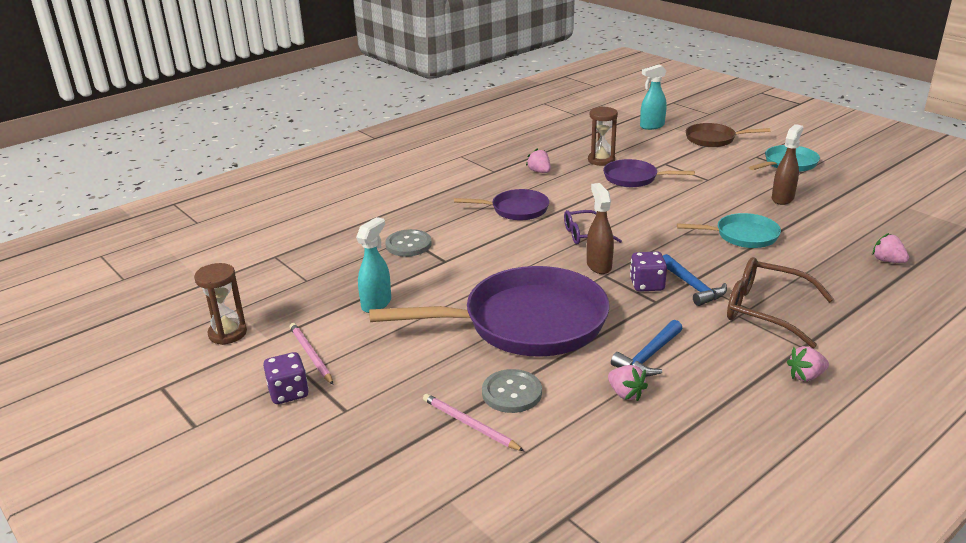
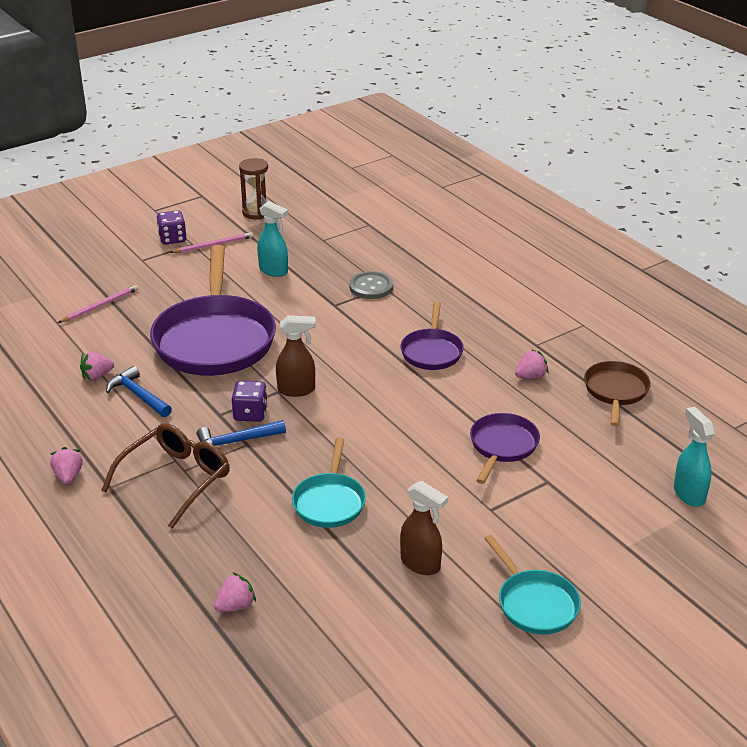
camera: 95 degrees right, 5 degrees up
grey button [482,369,542,413] -> none
purple glasses [564,210,622,245] -> none
brown hourglass [588,106,618,166] -> none
brown pan [686,123,770,147] -> brown pan moved to [584,361,651,426]

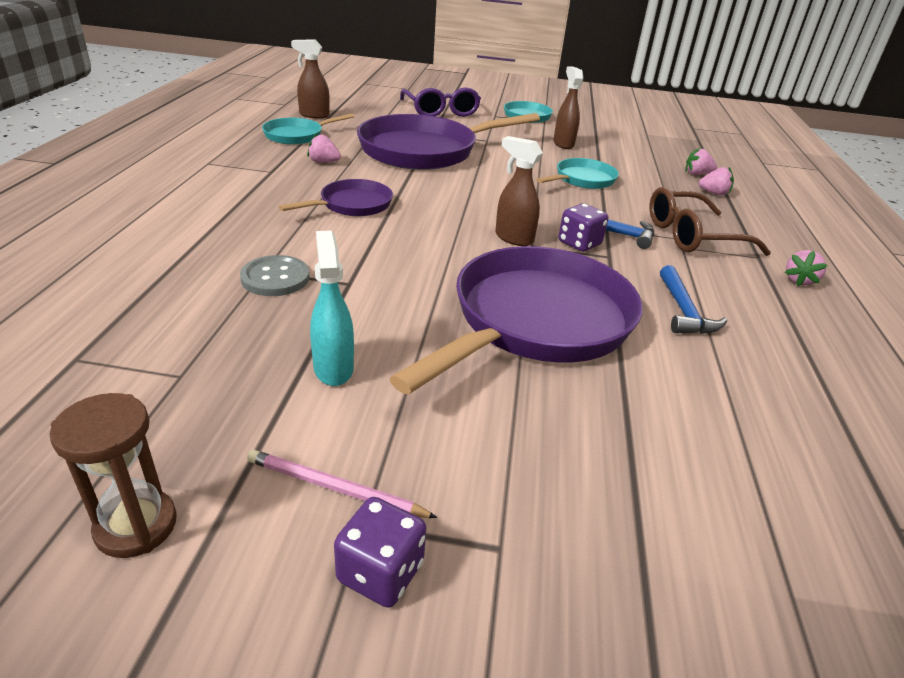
camera: 140 degrees left, 0 degrees up
pink pencil [58,285,138,323] -> none
pink strawberry [80,352,114,381] -> pink strawberry moved to [698,167,734,195]
purple pan [470,413,540,484] -> purple pan [357,113,540,170], size x1.99
brown pan [584,361,651,426] -> turquoise pan [262,114,354,145]
turquoise spray bottle [674,406,715,507] -> none
none -> brown spray bottle [291,39,330,119]
none -> purple glasses [400,87,481,117]

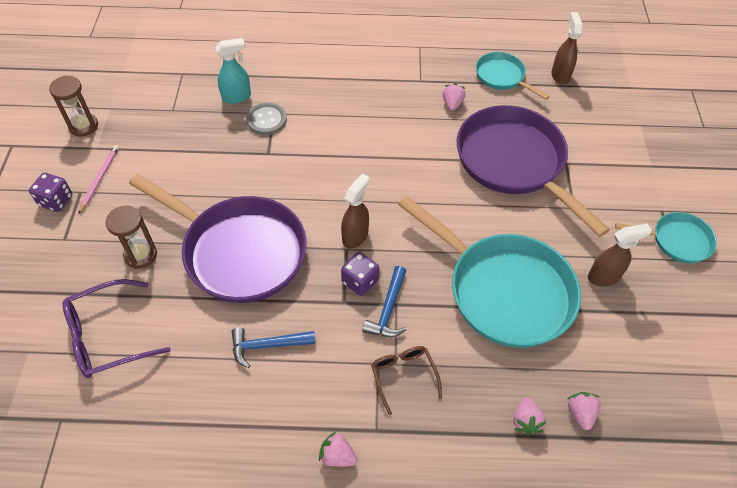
camera: 85 degrees right, 20 degrees up
purple pan [278,179,393,216] -> none
turquoise spray bottle [310,231,354,386] -> turquoise spray bottle moved to [215,38,251,104]
purple glasses [400,87,481,117] -> purple glasses moved to [62,279,170,378]
turquoise pan [536,158,619,189] -> turquoise pan [398,196,581,348], size x1.99
brown glasses [650,187,771,256] -> brown glasses [371,346,442,415], size x0.63
none -> brown hourglass [106,206,157,269]

